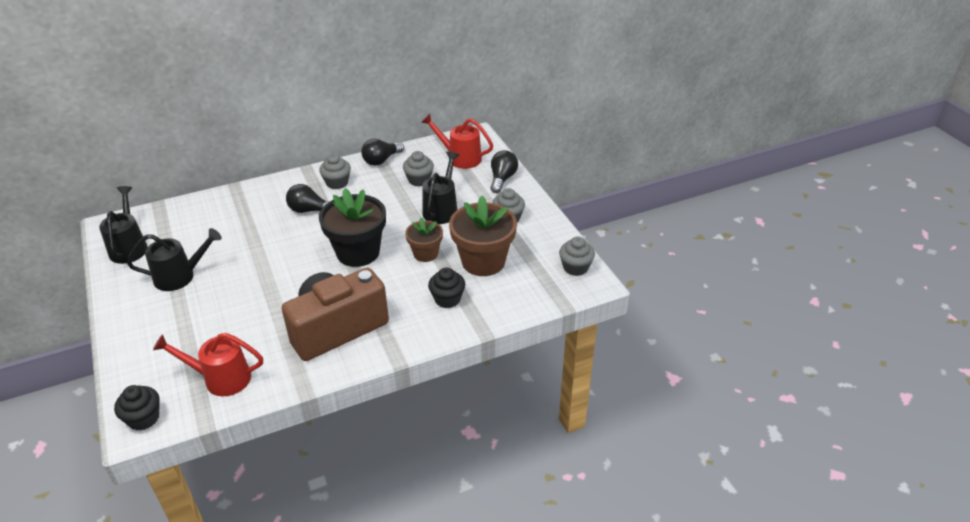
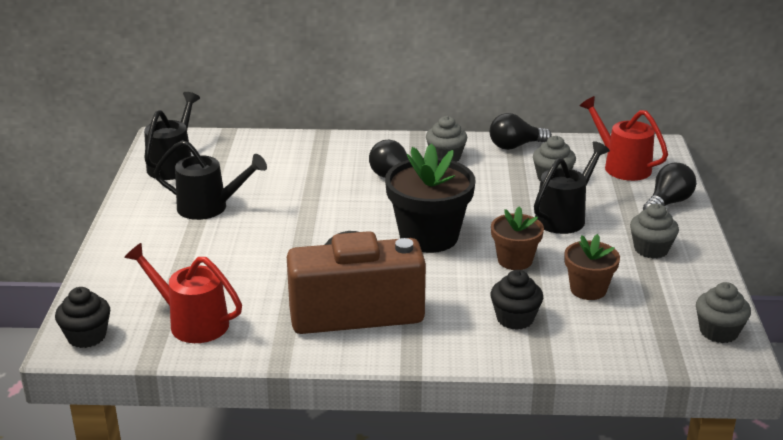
camera: 25 degrees right, 10 degrees down
brown flower pot [449,196,517,276] -> brown flower pot [564,234,620,300], size x0.57

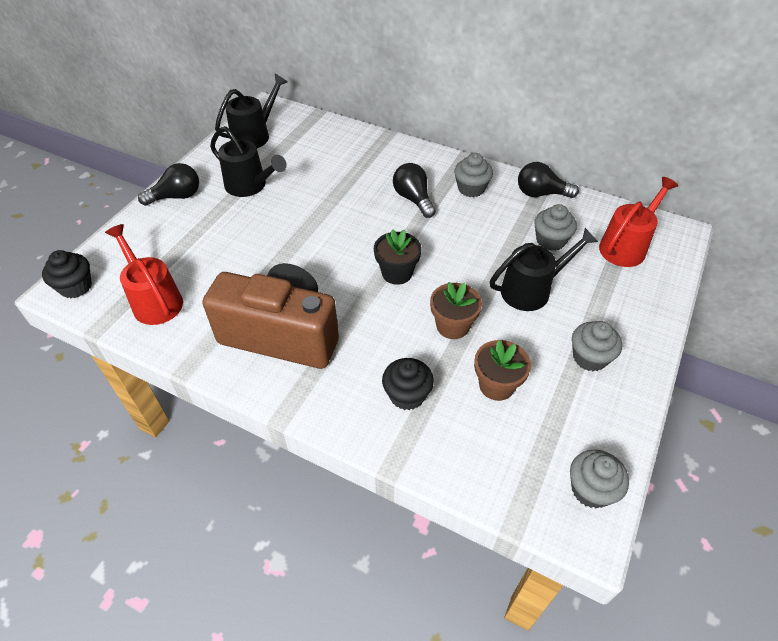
camera: 25 degrees right, 20 degrees up
black flower pot [385,144,475,253] -> black flower pot [374,229,422,285], size x0.57
red watering can [580,96,668,181] -> red watering can turned 60 degrees clockwise [599,177,678,267]
black light bulb [643,163,696,210] -> black light bulb moved to [138,163,199,206]

